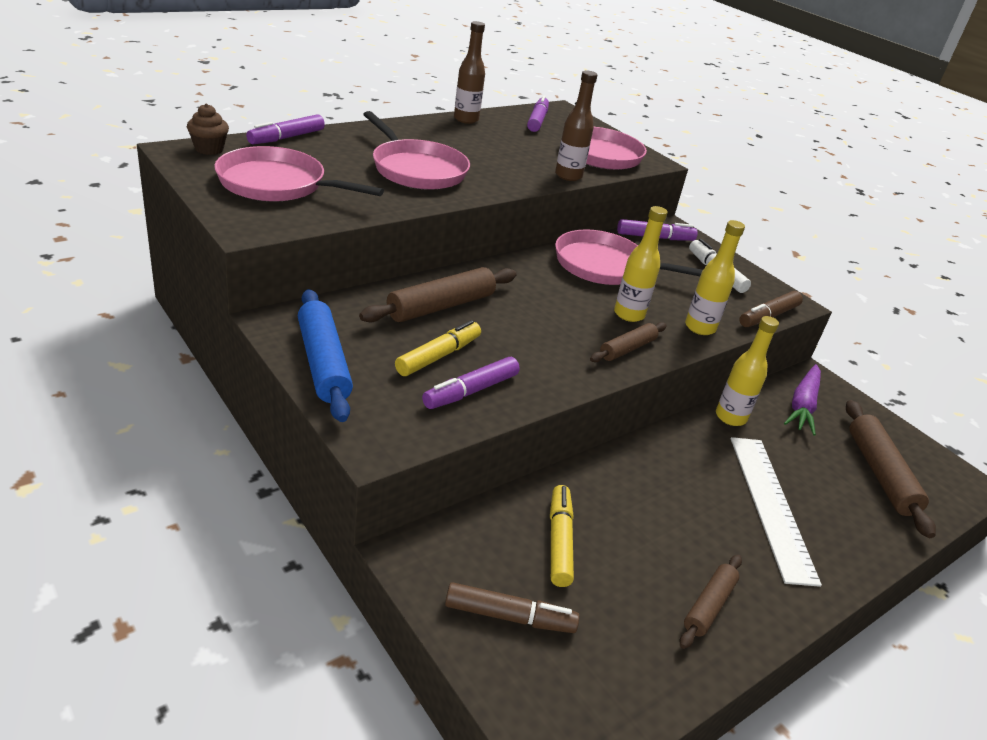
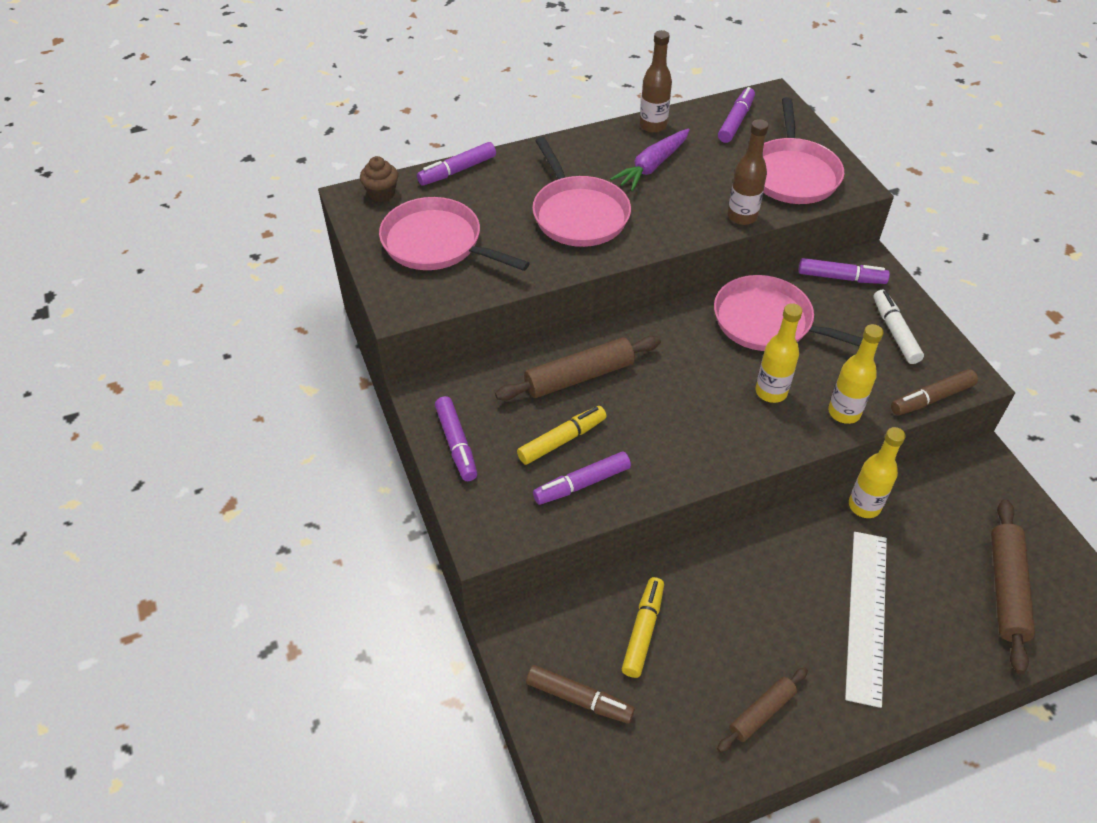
camera: 20 degrees right, 15 degrees up
blue rolling pin [298,289,353,422] -> purple marker [435,396,477,481]
brown rolling pin [590,322,667,362] -> none
purple carrot [784,364,821,436] -> purple carrot moved to [610,129,690,191]

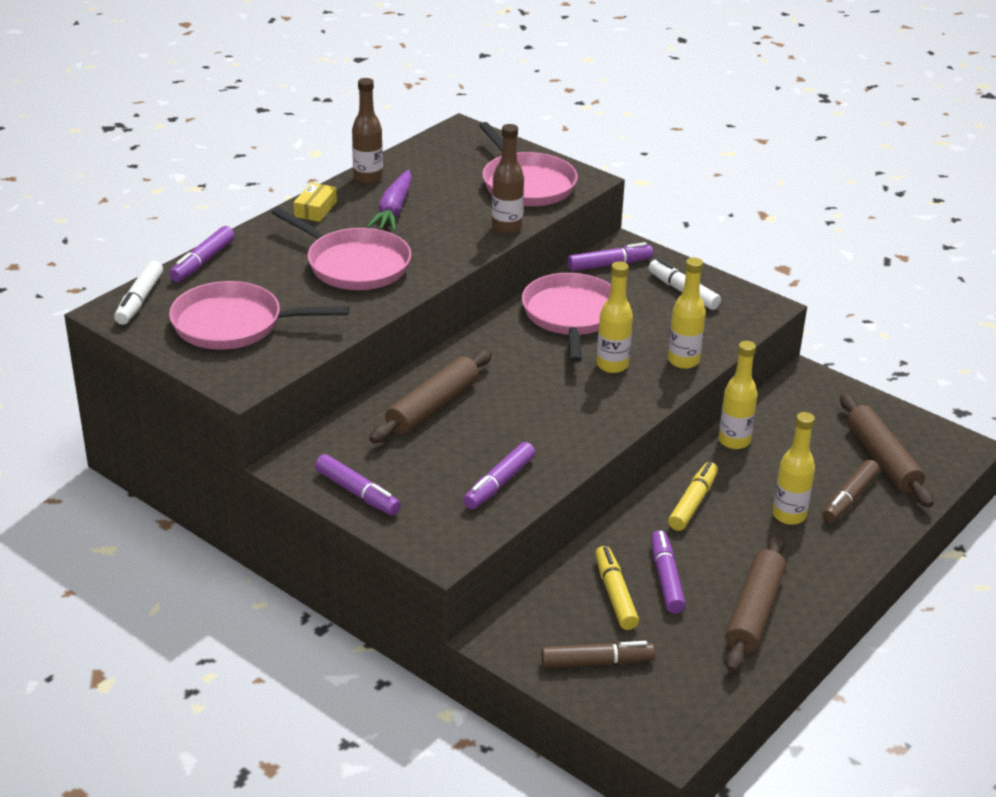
camera: 30 degrees left, 15 degrees down
brown cupcake [360,156,398,202] -> white marker [114,260,163,325]
yellow marker [517,406,607,465] -> yellow marker moved to [668,462,718,531]
pink pan [714,275,863,351] -> pink pan turned 90 degrees clockwise [522,273,611,362]
brown rolling pin [717,668,808,752] -> brown rolling pin [725,535,786,673], size x1.65
purple marker [718,87,755,143] -> purple marker moved to [651,530,686,614]
white ruler [845,532,887,708] -> yellow bottle [773,412,815,525]
brown marker [891,369,978,415] -> brown marker moved to [822,460,879,523]
none -> yellow box [294,183,337,222]

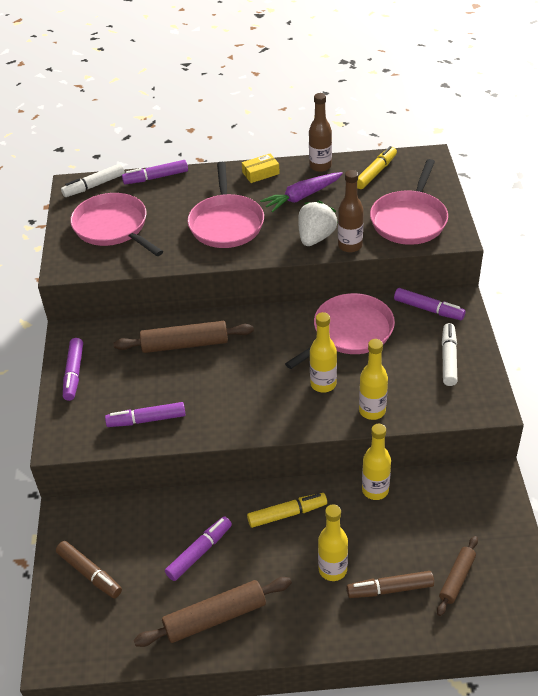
camera: 50 degrees right, 10 degrees up
yellow marker [595,546,639,630] -> yellow marker moved to [357,146,397,189]
brown rolling pin [840,393,934,508] -> brown rolling pin [437,536,478,616], size x0.61
none -> white strawberry [298,201,338,246]

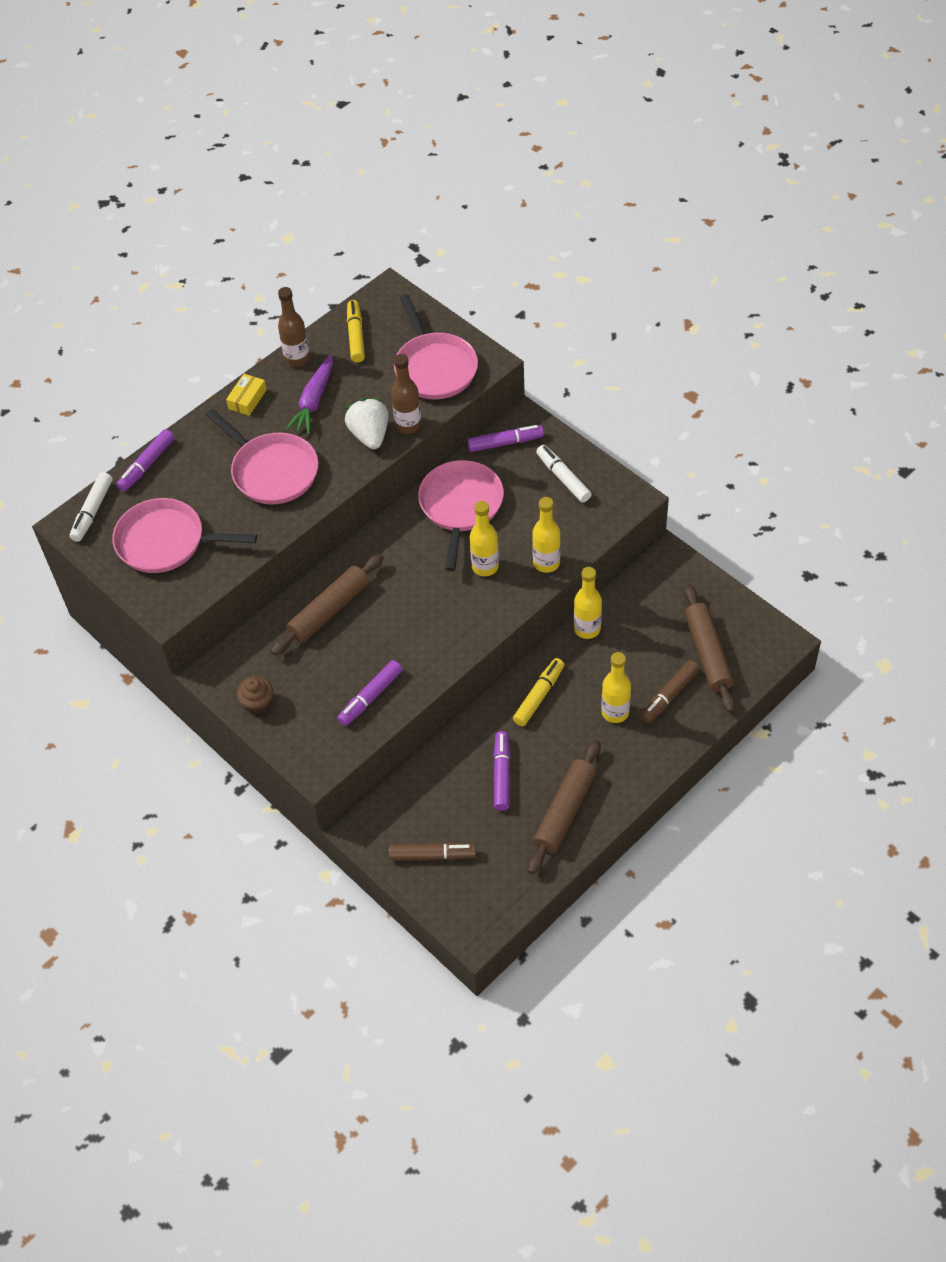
camera: 40 degrees left, 10 degrees up
purple marker [63,338,83,401] -> brown cupcake [237,676,273,714]
brown rolling pin [437,536,478,616] -> brown rolling pin [684,584,735,713], size x1.65

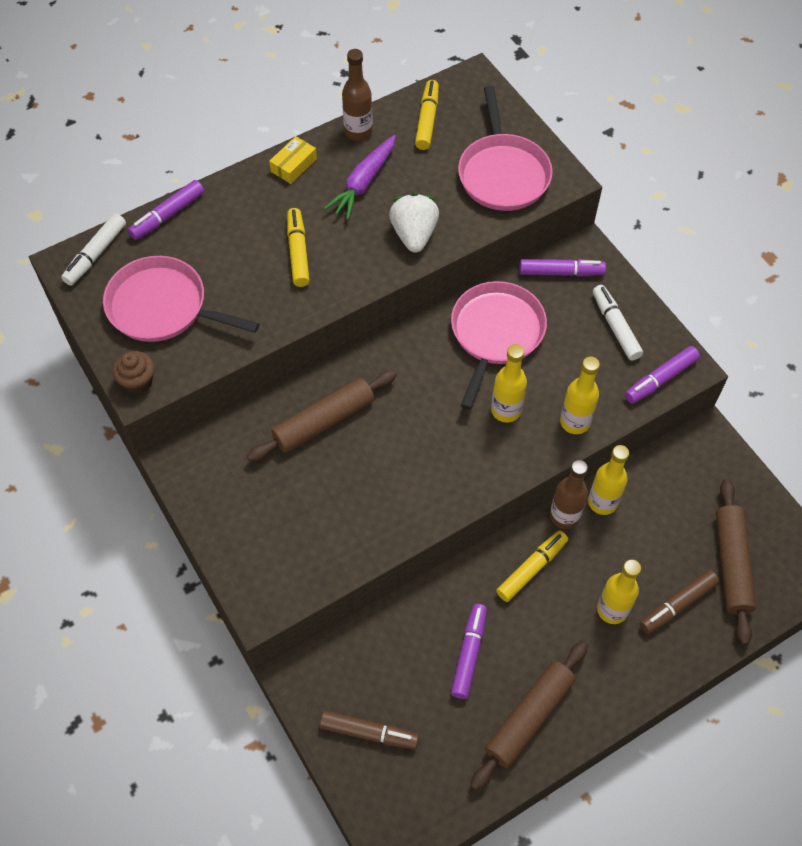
camera: 10 degrees right, 5 degrees up
pink pan [206,409,318,504] -> yellow marker [287,208,310,287]
brown cupcake [237,676,273,714] -> brown cupcake moved to [113,351,154,394]
purple marker [337,660,402,726] -> purple marker moved to [625,346,700,404]
brown bottle [391,354,421,434] -> brown bottle moved to [550,460,588,529]

